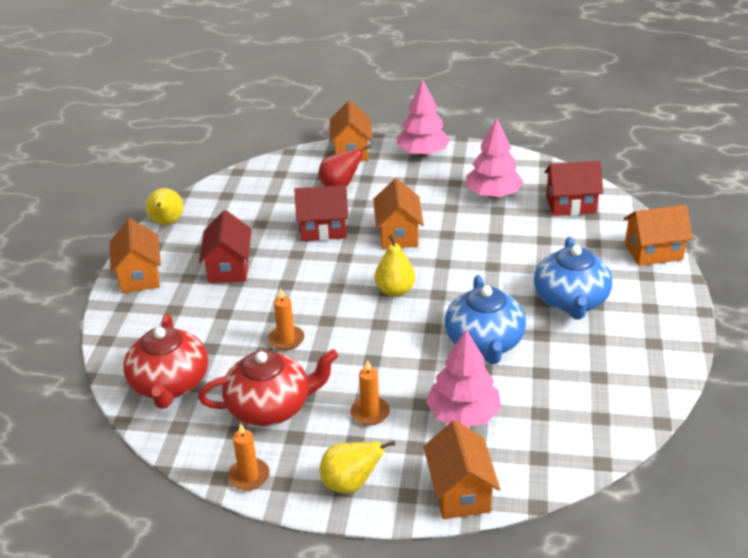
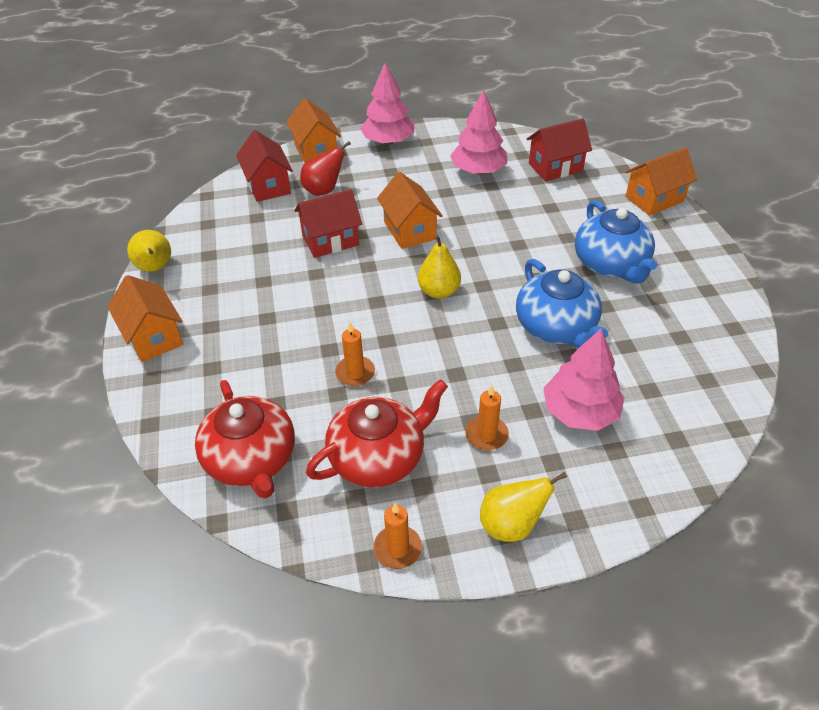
camera: 20 degrees left, 10 degrees up
red house [199,210,252,283] -> red house moved to [236,130,293,202]
orange house [423,420,500,519] -> none

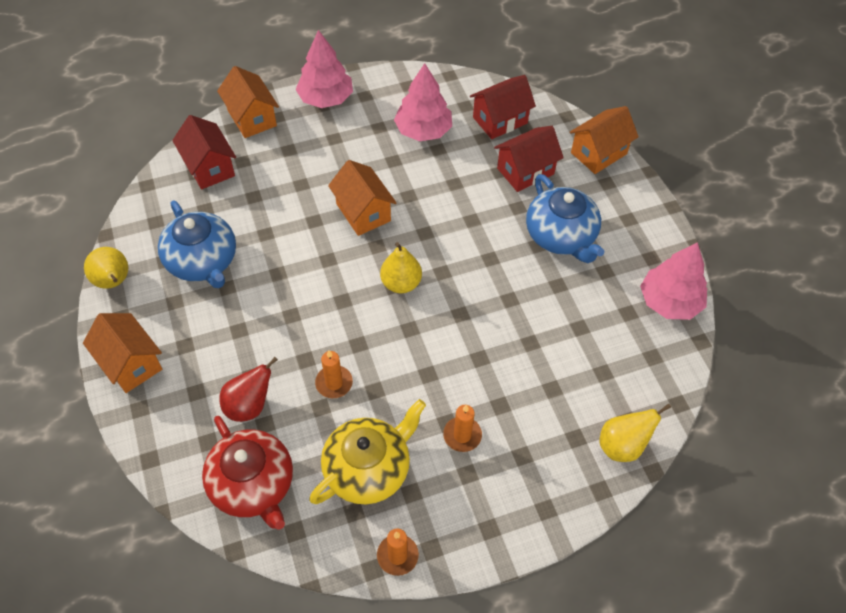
camera: 10 degrees left, 10 degrees up
red house [294,189,362,258] -> red house moved to [494,126,564,192]
red pear [300,141,351,196] -> red pear moved to [219,357,278,422]
red teapot [306,379,448,487] -> yellow teapot [310,399,426,504]
yellow pear [480,472,567,542] -> yellow pear moved to [600,403,671,462]
blue teapot [516,259,608,348] -> blue teapot moved to [158,200,236,288]
pink tree [543,329,624,431] -> pink tree moved to [640,242,707,320]

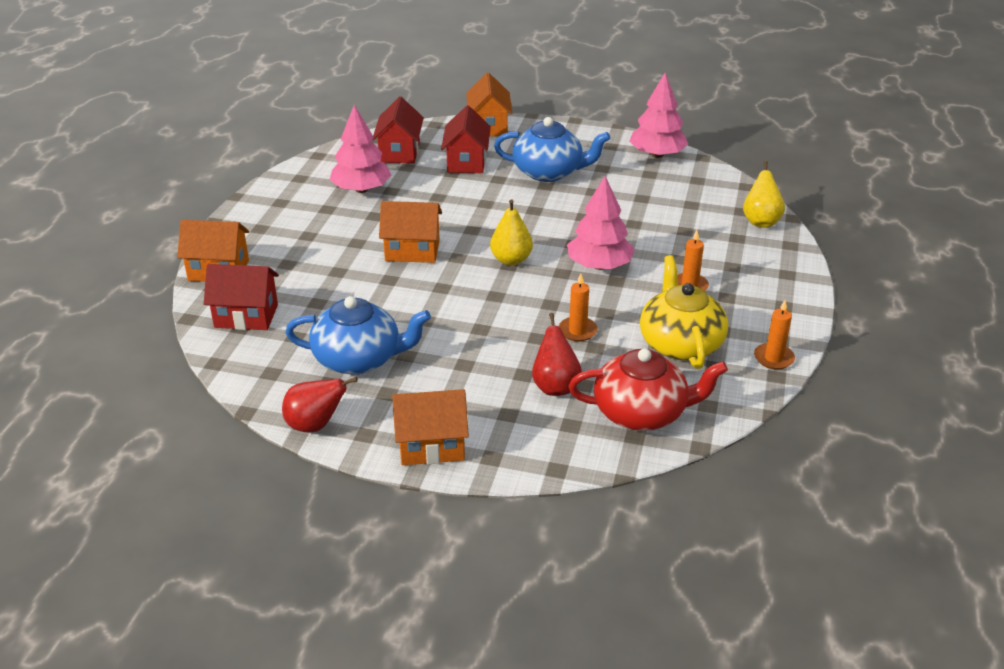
camera: 55 degrees left, 20 degrees down
yellow pear [84,247,128,289] -> red pear [282,377,358,432]
pink tree [295,30,353,108] -> pink tree moved to [567,176,635,270]

